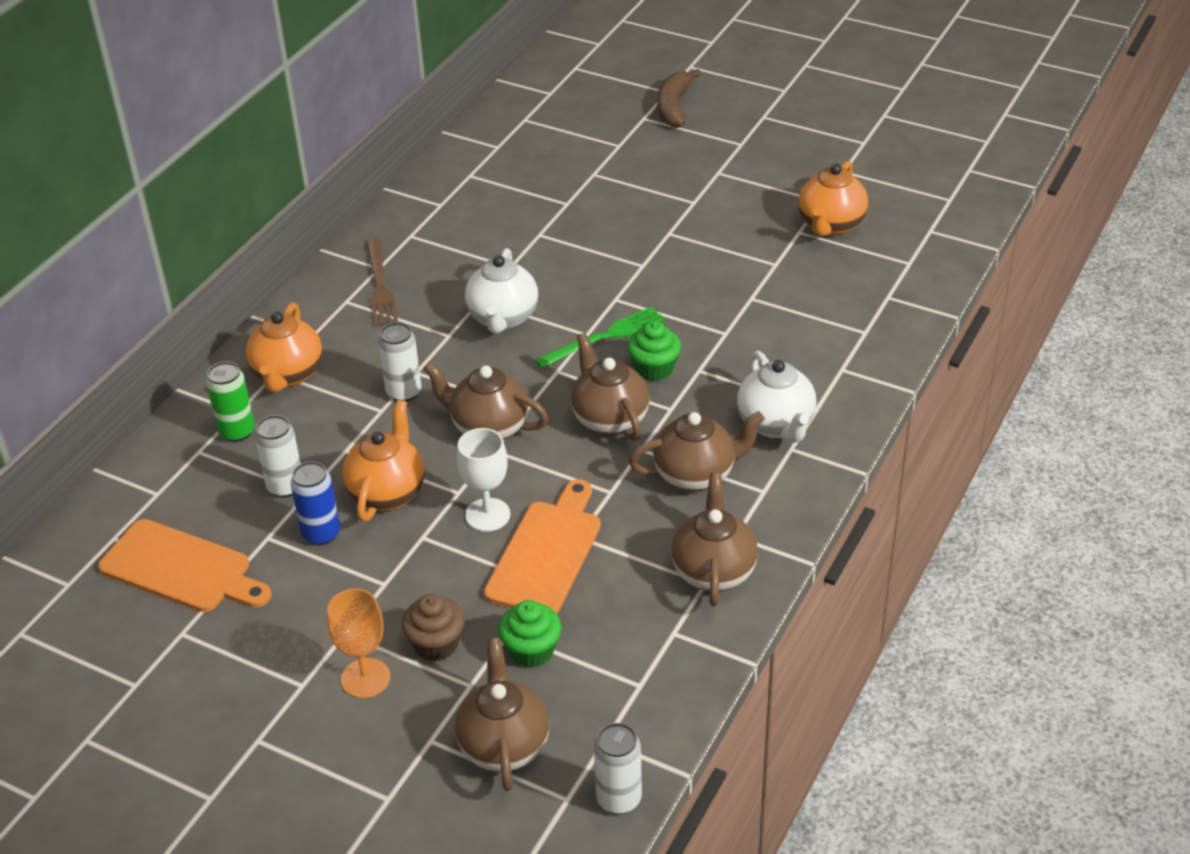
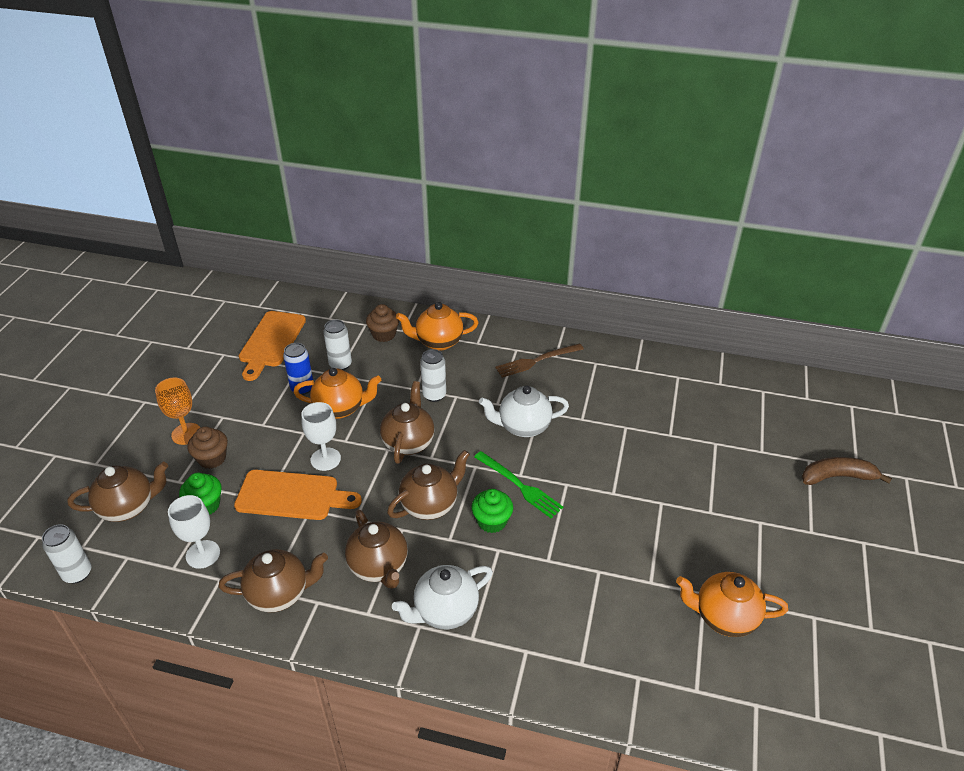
camera: 75 degrees right, 0 degrees up
green can [206,361,255,442] -> brown cupcake [366,304,399,342]
none -> white goblet [168,495,220,569]

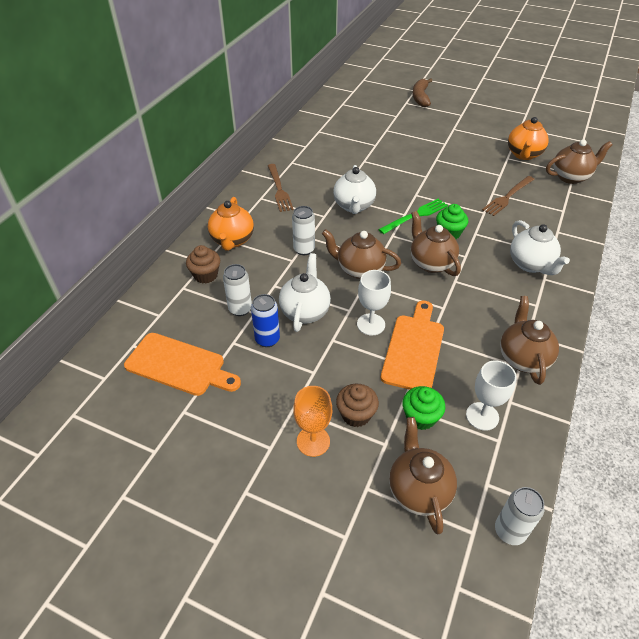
camera: 80 degrees left, 5 degrees up
orange teapot [293,368,381,419] -> white teapot [279,253,331,332]
brown teapot [345,510,408,589] -> brown teapot moved to [546,139,613,184]
none -> brown fork [482,176,535,216]

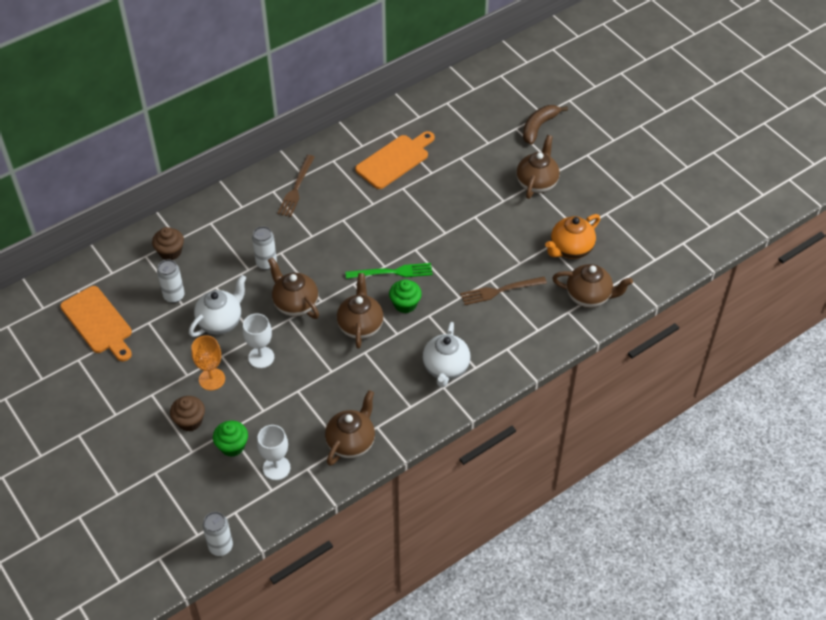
camera: 30 degrees right, 5 degrees up
orange teapot [208,197,254,251] -> none
blue can [251,294,280,347] -> none
orange goblet [293,386,332,457] -> orange goblet moved to [191,335,225,390]
white teapot [333,165,376,214] -> none
orange cutting board [381,301,444,390] -> orange cutting board moved to [355,131,435,189]
brown teapot [389,417,457,534] -> brown teapot moved to [516,135,560,199]

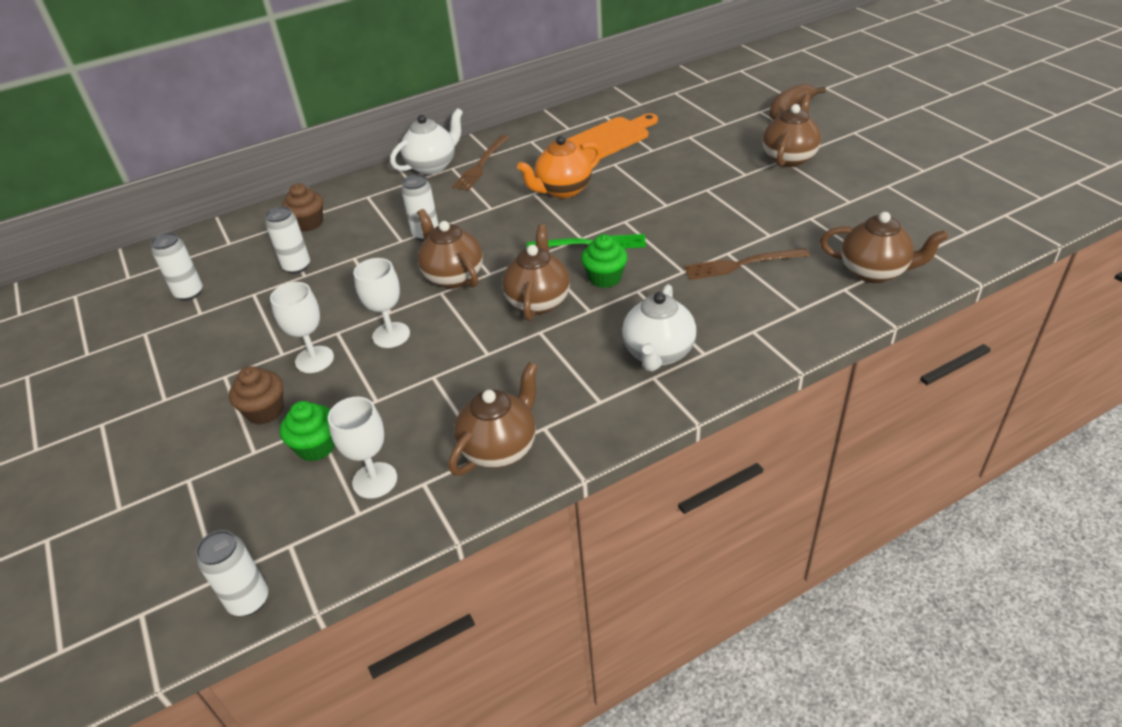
camera: 10 degrees right, 10 degrees down
orange cutting board [60,286,132,361] -> white can [151,232,203,301]
white teapot [189,275,246,337] -> white teapot moved to [390,108,463,175]
orange goblet [191,335,225,390] -> white goblet [270,282,334,373]
orange teapot [545,214,600,259] -> orange teapot moved to [517,136,602,198]

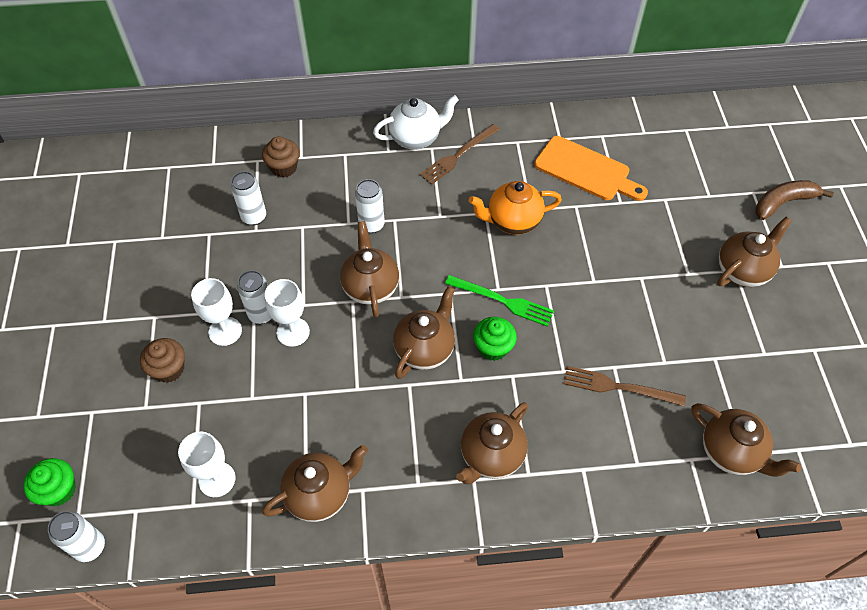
camera: 20 degrees right, 15 degrees up
white can [151,232,203,301] -> white can moved to [237,270,272,324]
green cupcake [280,401,335,462] -> green cupcake moved to [23,458,76,506]
orange cutting board [566,113,658,162] -> orange cutting board turned 45 degrees clockwise [534,136,648,201]
white teapot [622,284,696,372] -> brown teapot [456,402,528,484]

